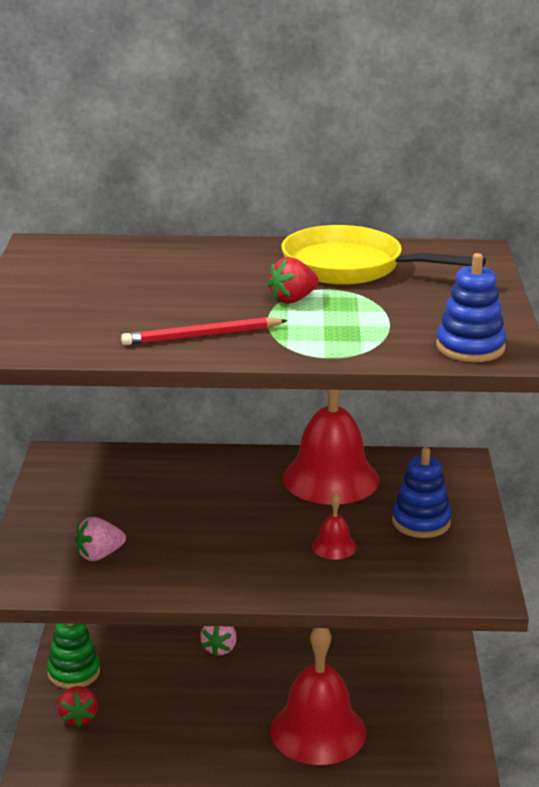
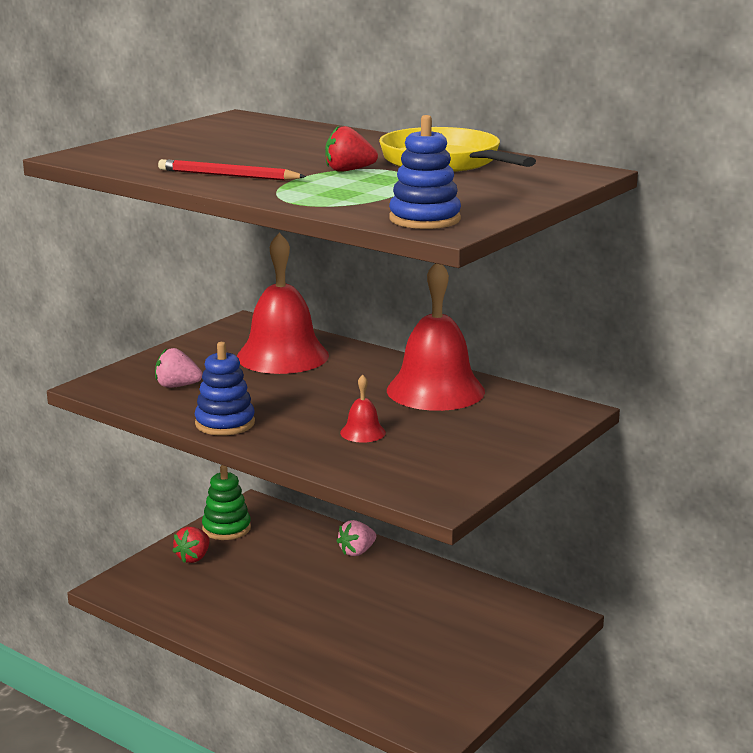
camera: 35 degrees right, 5 degrees down
red bell [270,628,366,765] -> red bell moved to [237,233,329,374]
blue stacking toy [392,447,452,538] -> blue stacking toy moved to [195,342,255,435]

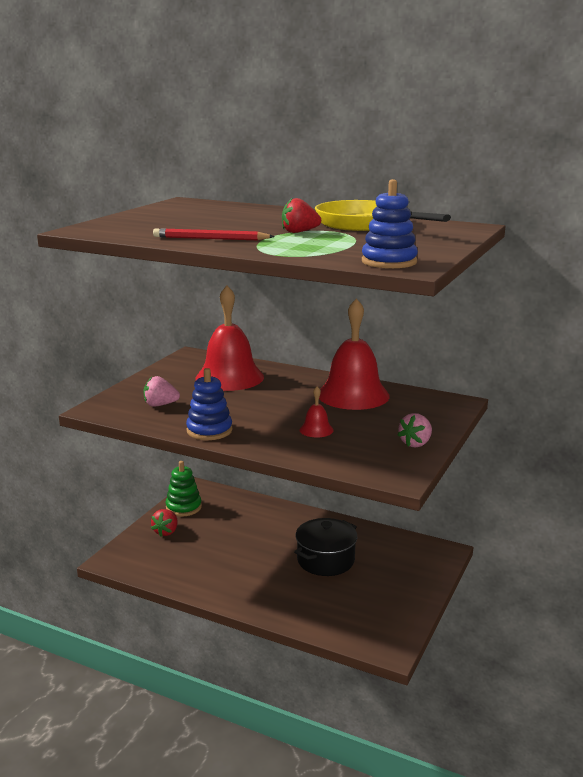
camera: 10 degrees left, 0 degrees up
pink strawberry [336,520,376,557] -> pink strawberry moved to [398,413,432,448]
none -> black pot [294,518,357,576]

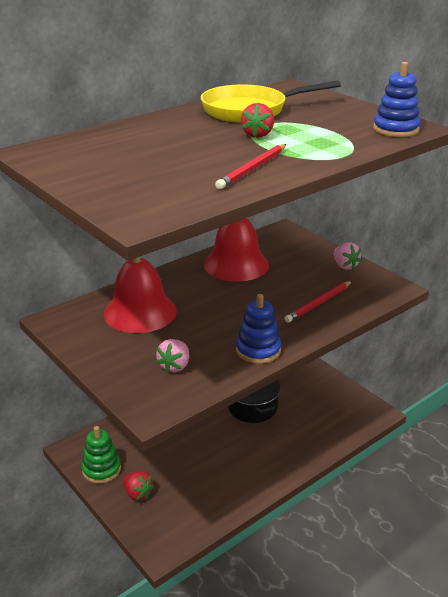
camera: 65 degrees left, 10 degrees up
red bell [299,387,334,437] -> none
none -> red pencil [285,281,352,322]

